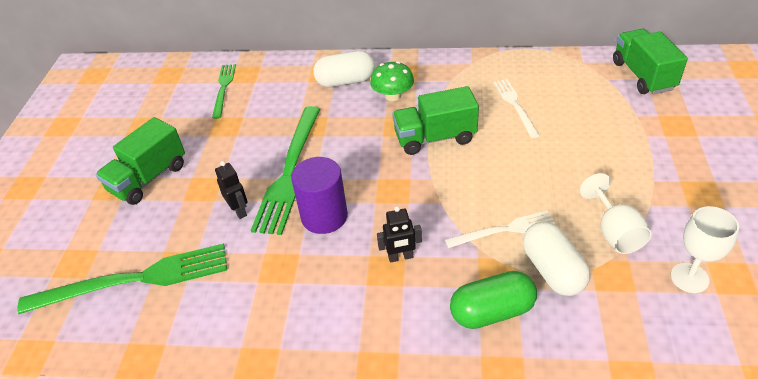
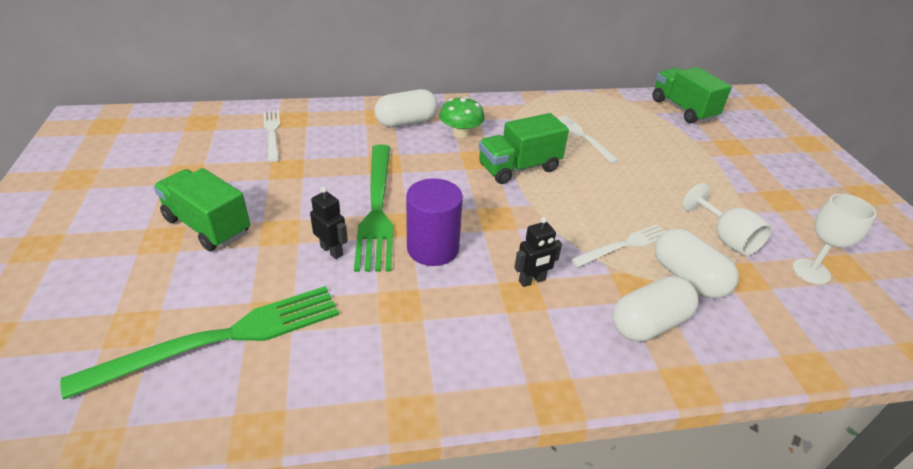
camera: 20 degrees left, 5 degrees down
green truck [95,117,185,205] -> green truck turned 105 degrees clockwise [153,168,250,251]
green fork [212,64,236,119] -> white fork [263,110,280,162]
green capsule [450,271,537,329] -> white capsule [613,276,699,342]

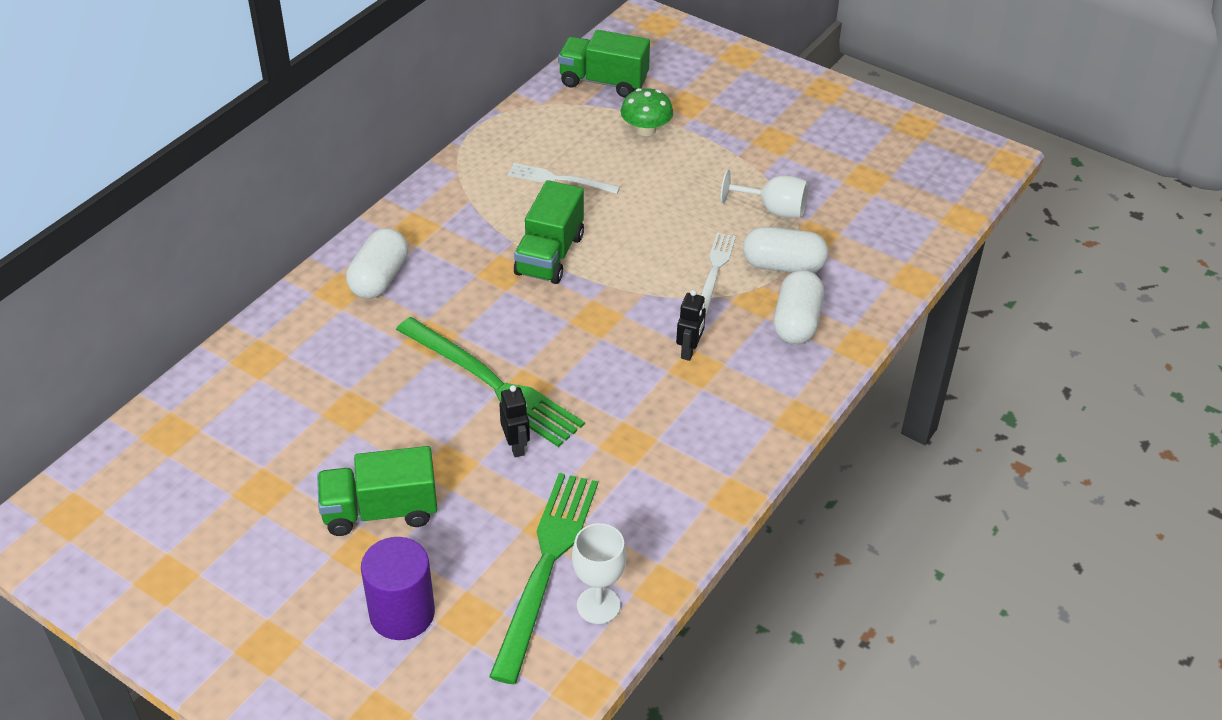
camera: 45 degrees left, 5 degrees up
white fork [263,110,280,162] -> none
black robot [310,187,348,259] -> black robot turned 75 degrees clockwise [499,385,530,457]
purple cylinder [406,178,463,266] -> purple cylinder moved to [361,537,435,640]
green mushroom [439,97,485,138] -> green mushroom moved to [621,88,673,136]
white goblet [792,194,876,285] -> white goblet moved to [572,523,627,624]

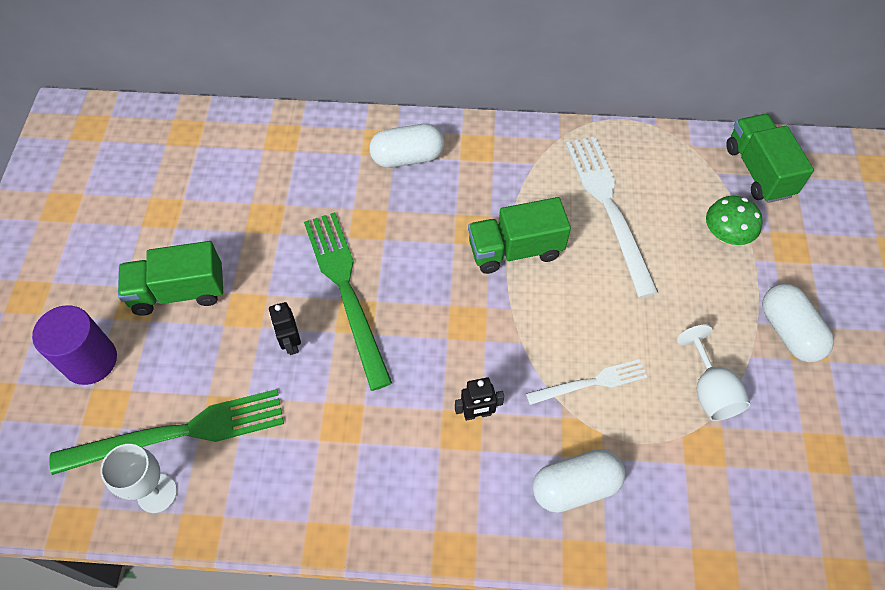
camera: 60 degrees right, 15 degrees up
green truck [317,446,437,536] -> green truck turned 60 degrees counterclockwise [118,241,223,316]
green fork [396,317,585,447] -> green fork turned 150 degrees clockwise [304,212,392,391]
black robot [499,385,530,457] -> black robot turned 120 degrees clockwise [269,302,301,355]
white fork [508,163,620,194] -> white fork [566,137,658,298], size x1.77
white capsule [743,227,828,273] -> white capsule moved to [762,284,834,362]

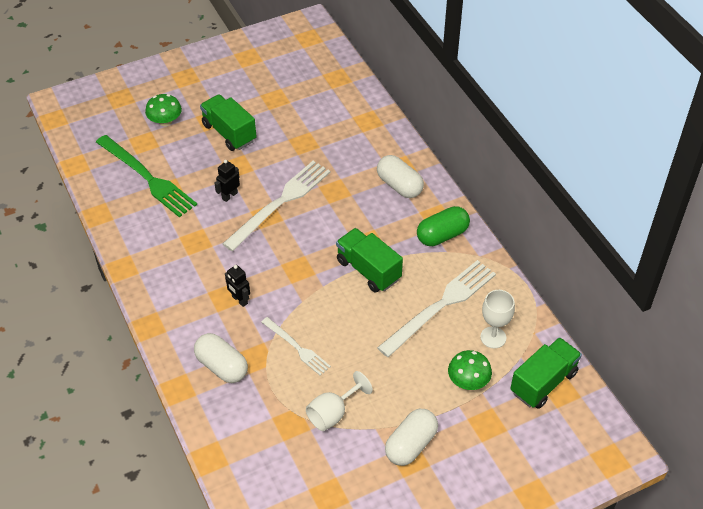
camera: 60 degrees right, 10 degrees down
purple cylinder [32,305,117,385] -> green mushroom [145,94,182,126]
white goblet [100,444,177,513] -> white goblet moved to [480,290,515,348]
green fork [304,212,392,391] -> white fork [222,161,330,251]
none -> green capsule [417,206,470,246]

